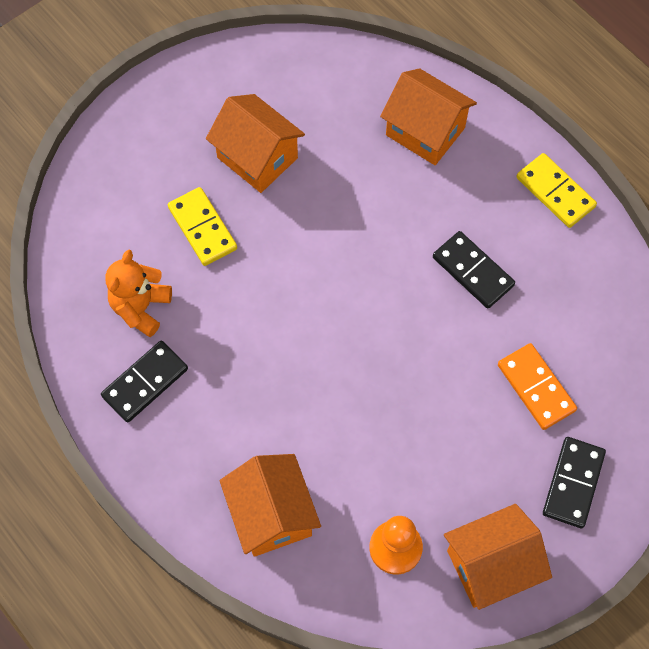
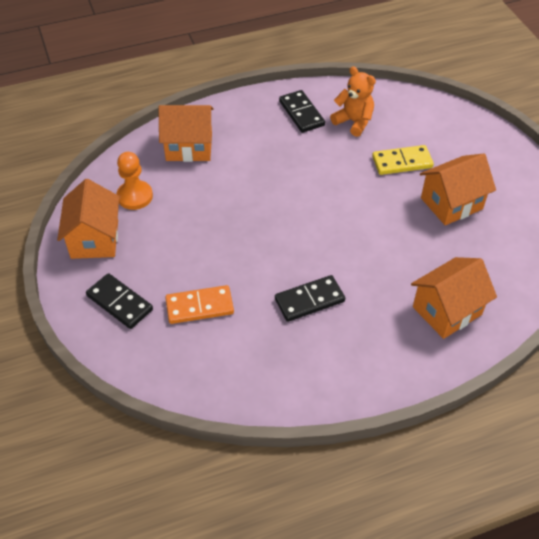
camera: 110 degrees right, 15 degrees down
yellow domino [516,153,597,228] -> none

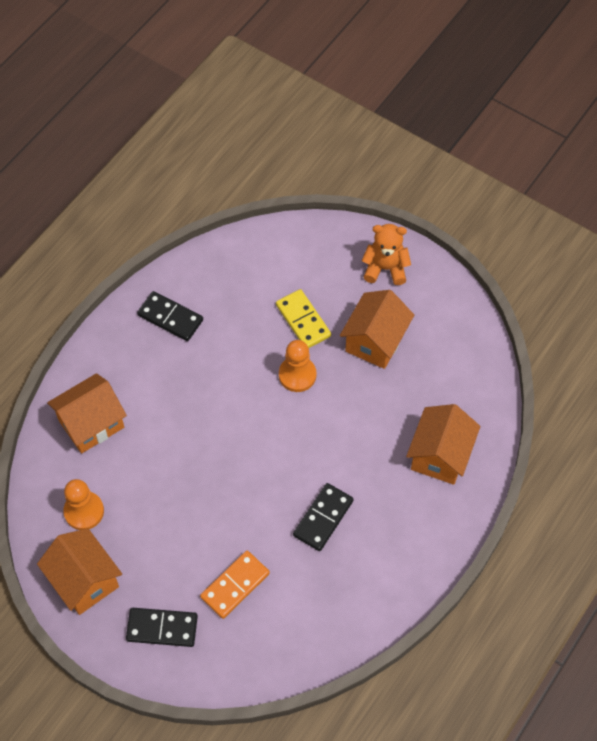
camera: 35 degrees left, 10 degrees up
orange teddy bear [330,66,376,137] -> orange teddy bear moved to [362,224,411,285]
yellow domino [372,145,434,175] -> yellow domino turned 75 degrees counterclockwise [276,289,331,348]
none -> orange pawn [279,340,316,392]

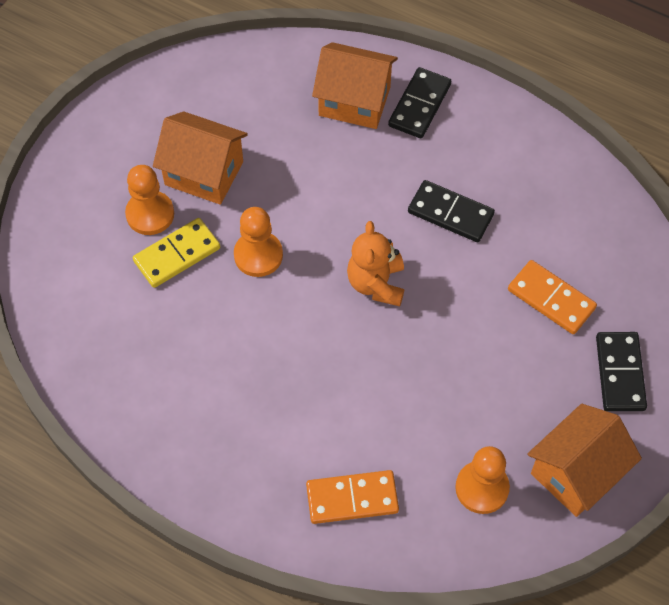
camera: 95 degrees left, 0 degrees up
orange house [47,373,127,453] -> orange domino [306,470,399,524]
black domino [137,291,203,341] -> black domino moved to [388,67,451,138]
orange teddy bear [362,224,411,285] -> orange teddy bear moved to [347,221,404,306]
none -> orange pawn [125,165,174,235]

